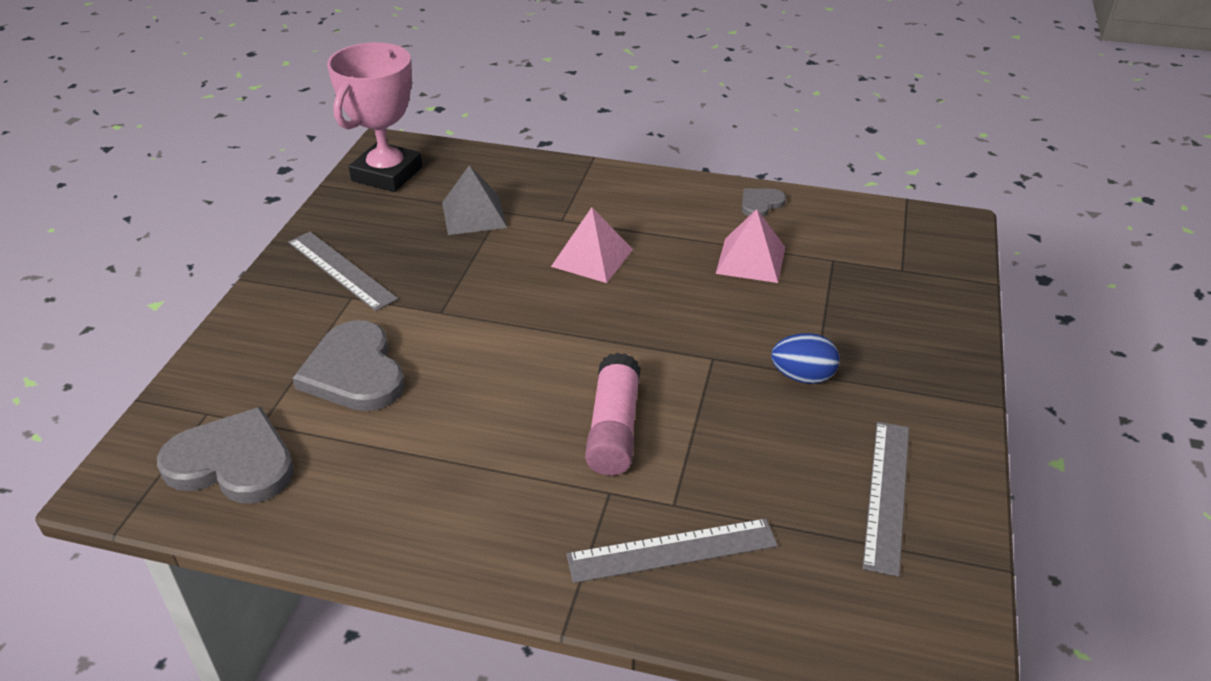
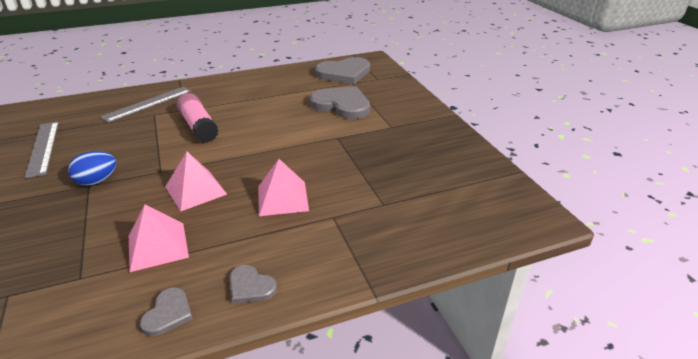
camera: 145 degrees right, 5 degrees down
grey ruler [288,232,398,311] -> none
pink trophy [327,42,422,192] -> none
grey pyramid [442,165,507,235] -> none
none -> pink pyramid [165,152,227,211]
none -> grey heart [230,265,277,304]

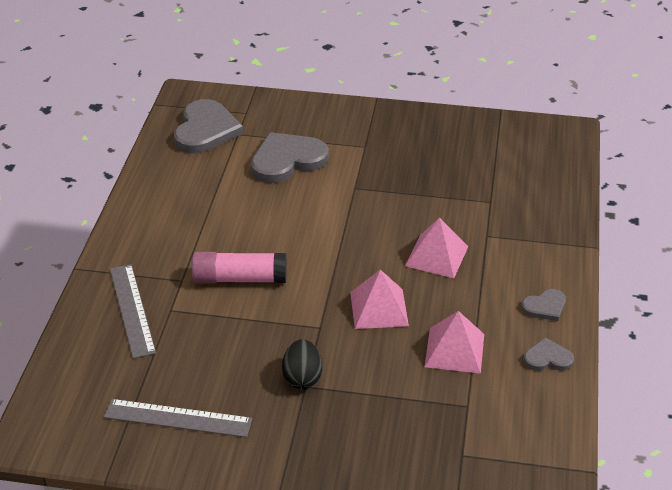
camera: 60 degrees left, 5 degrees up
blue egg [68,151,117,186] -> black egg [282,339,322,389]
grey heart [140,287,193,336] -> grey heart turned 45 degrees counterclockwise [524,337,574,371]

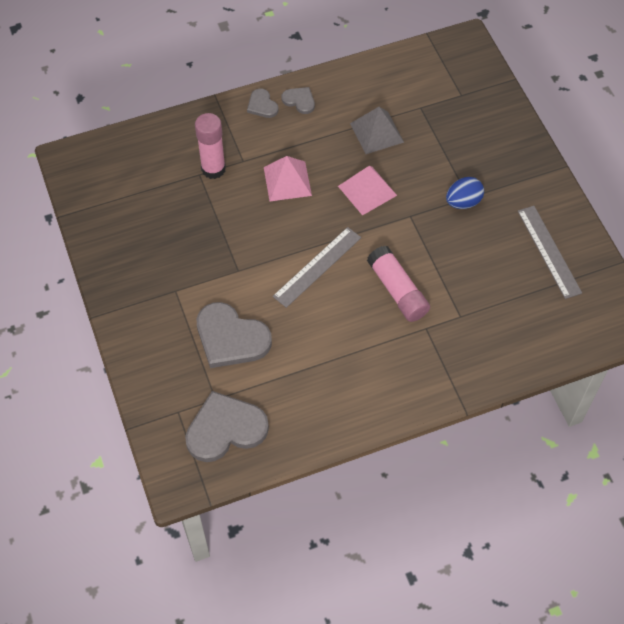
camera: 120 degrees left, 20 degrees up
grey ruler [110,264,156,359] -> grey ruler moved to [273,227,361,308]
black egg [282,339,322,389] -> blue egg [446,177,484,209]
pink pyramid [424,311,484,374] -> grey pyramid [350,107,404,154]
grey heart [524,337,574,371] -> grey heart moved to [247,89,279,118]
none -> pink glue stick [195,113,226,179]

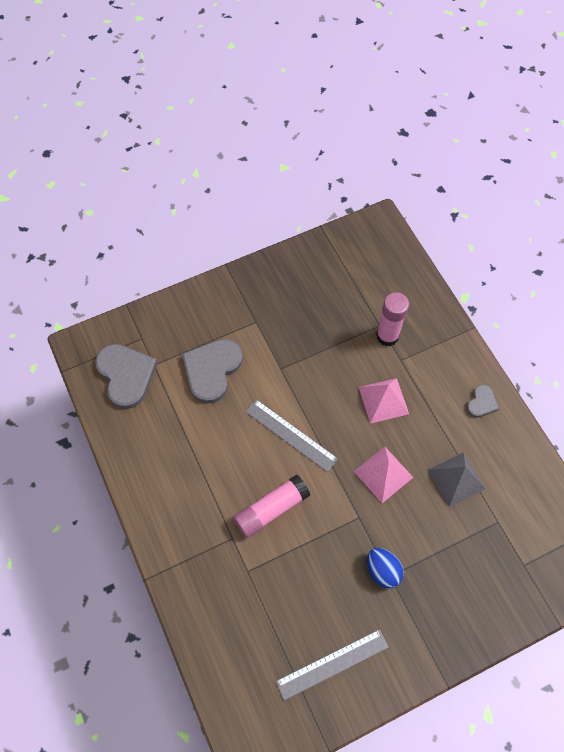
camera: 85 degrees right, 5 degrees up
grey heart [247,89,279,118] -> none

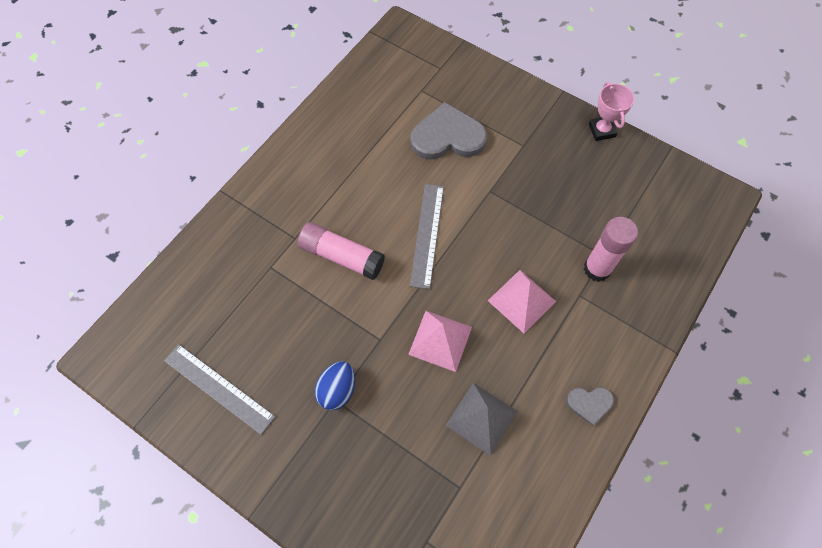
camera: 60 degrees right, 0 degrees up
grey heart [95,344,158,409] -> none
none -> pink trophy [589,82,634,141]

